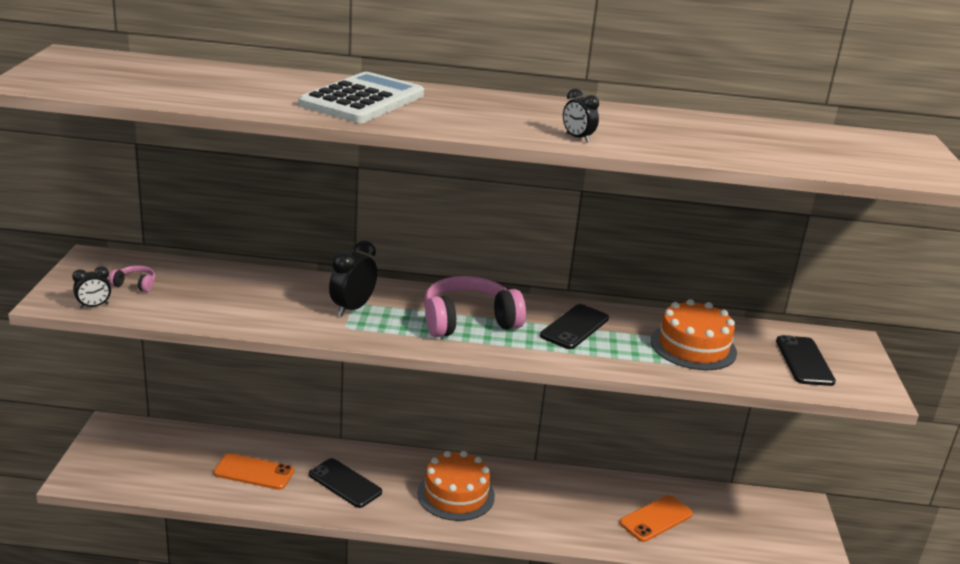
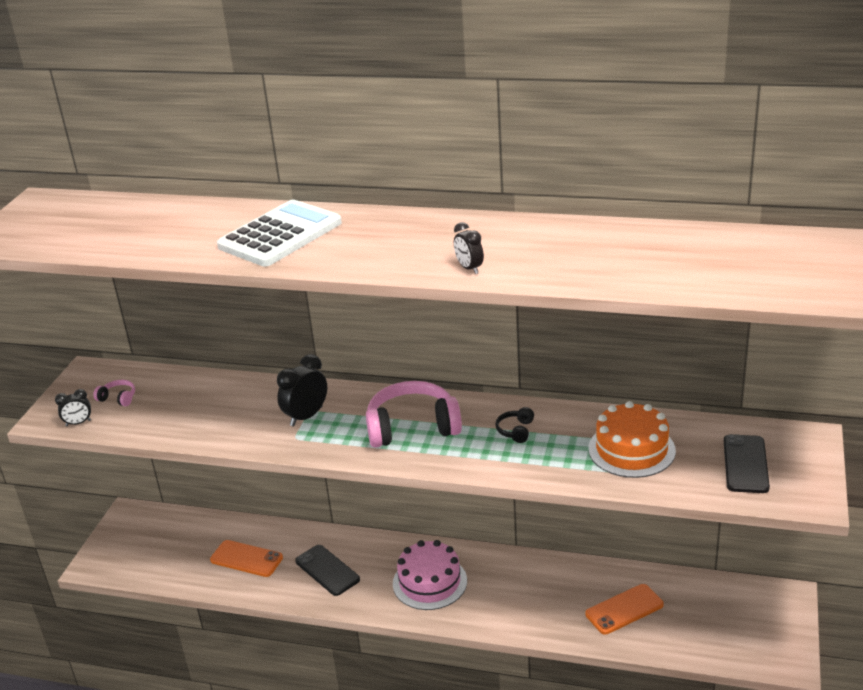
camera: 15 degrees right, 5 degrees up
orange cake [417,451,495,521] -> pink cake [393,540,467,610]
black phone [540,304,609,349] -> black headphones [495,407,534,443]

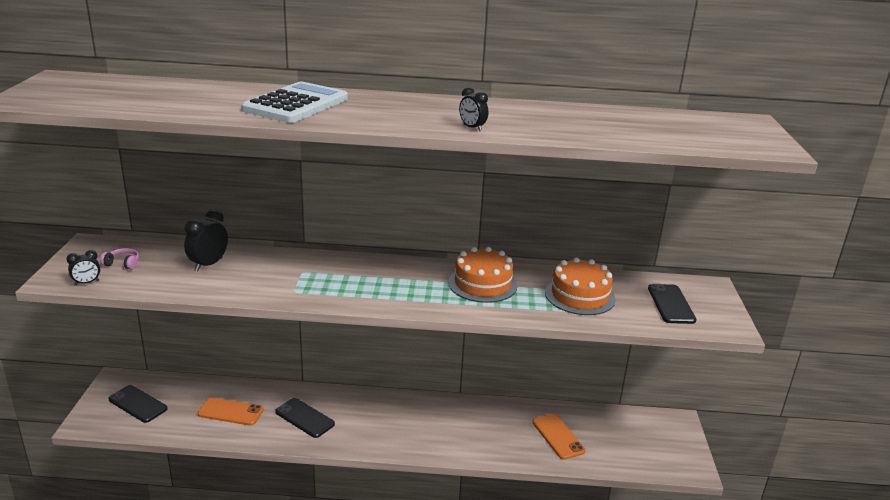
camera: 15 degrees left, 5 degrees down
black clock [277,354,327,427] -> black clock moved to [184,209,228,271]
pink headphones [366,381,462,447] -> none
pink cake [393,540,467,610] -> none
black headphones [495,407,534,443] -> orange cake [448,247,517,303]
orange phone [585,584,664,635] -> orange phone turned 75 degrees counterclockwise [532,413,585,460]
none -> black phone [108,385,167,423]

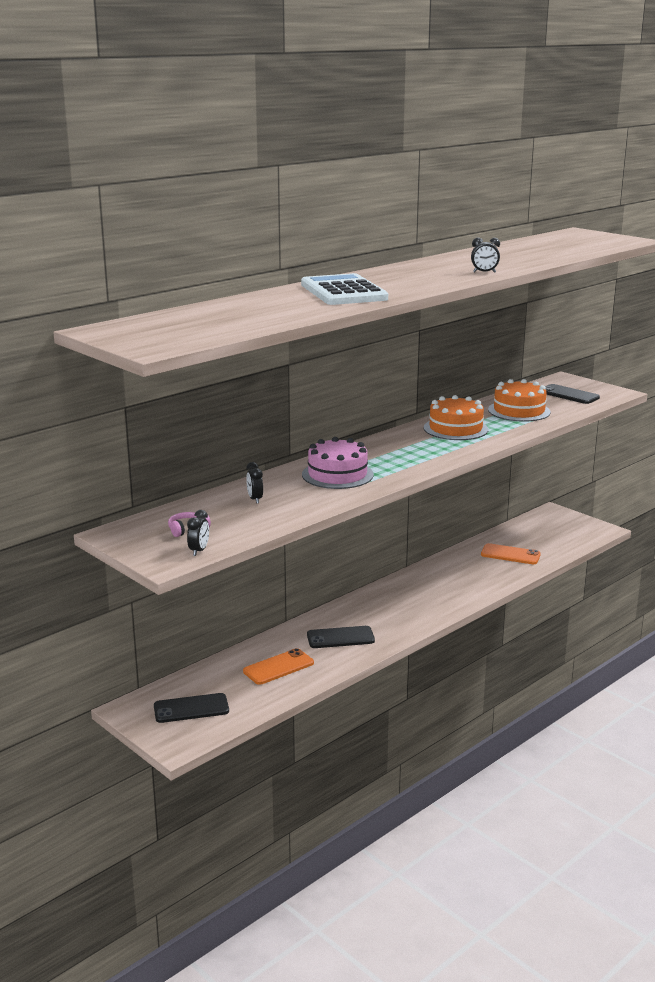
camera: 45 degrees left, 5 degrees down
black clock [184,209,228,271] -> black clock [246,462,263,504], size x0.60
none -> pink cake [302,437,374,489]

